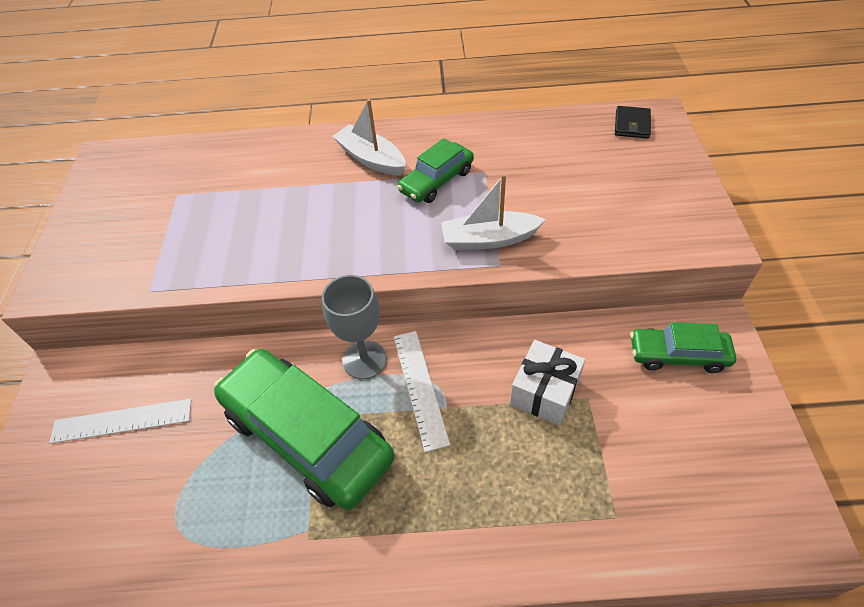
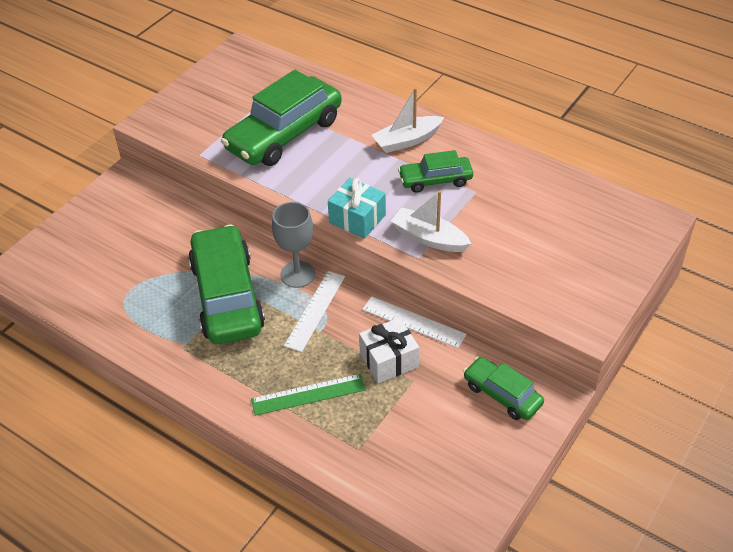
camera: 35 degrees right, 5 degrees down
white ruler [49,399,192,444] -> white ruler moved to [362,296,466,348]
white boat [332,99,406,176] -> white boat turned 105 degrees counterclockwise [372,88,444,153]
black wallet [615,106,651,139] -> none
none -> green car [221,70,342,166]
none -> green ruler [251,374,366,416]
none -> turquoise gift [328,178,386,239]

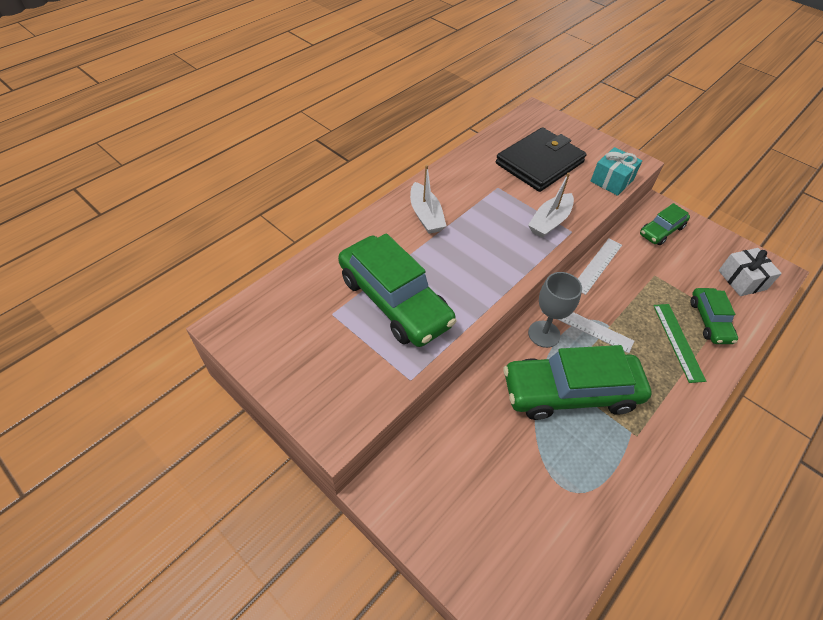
camera: 85 degrees left, 5 degrees up
turquoise gift [328,178,386,239] -> turquoise gift moved to [591,147,642,196]
white gift [359,318,419,383] -> white gift moved to [719,248,782,296]
green car [398,150,473,193] -> green car moved to [690,288,738,344]
none -> black wallet [496,127,587,192]

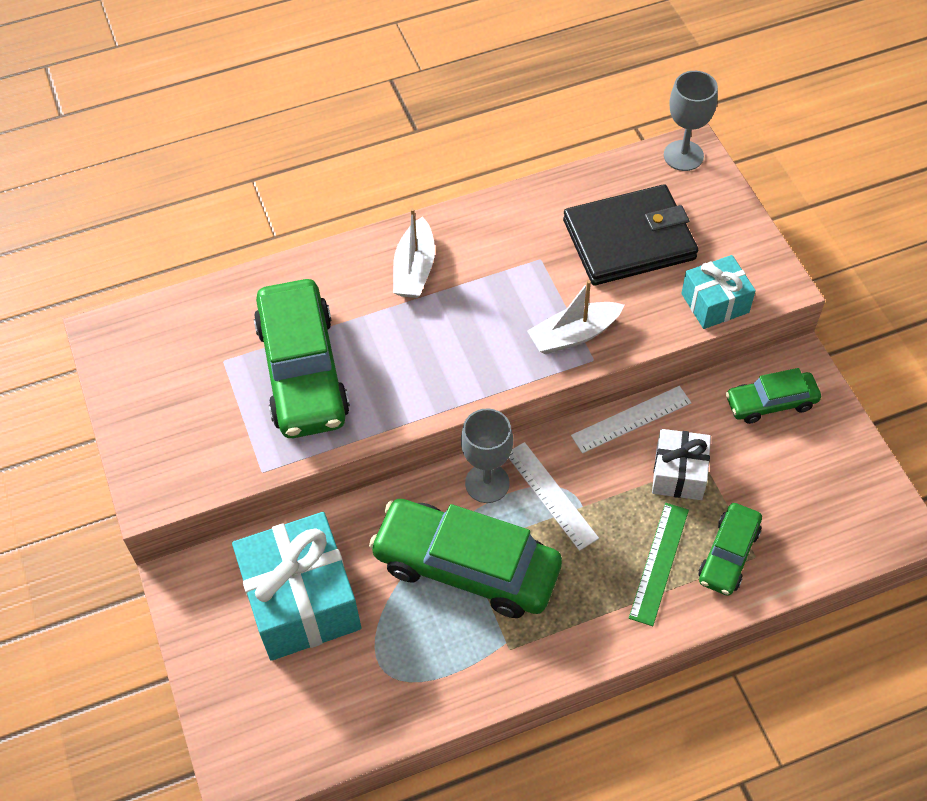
camera: 30 degrees right, 5 degrees up
white gift [719,248,782,296] -> white gift moved to [652,429,711,500]
none -> turquoise gift [232,512,361,661]
none -> grey goblet [664,71,718,171]

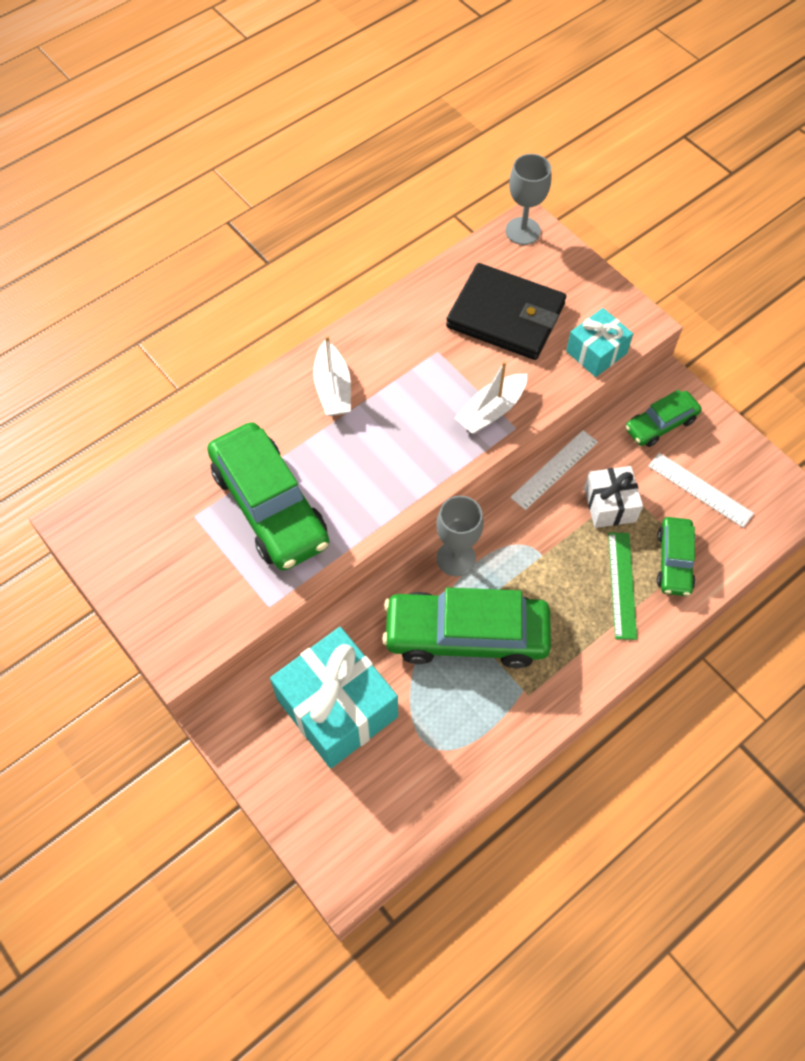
camera: 20 degrees left, 5 degrees up
white ruler [509,442,599,551] -> white ruler moved to [648,453,754,528]
black wallet [563,184,698,285] -> black wallet turned 60 degrees clockwise [446,263,566,360]

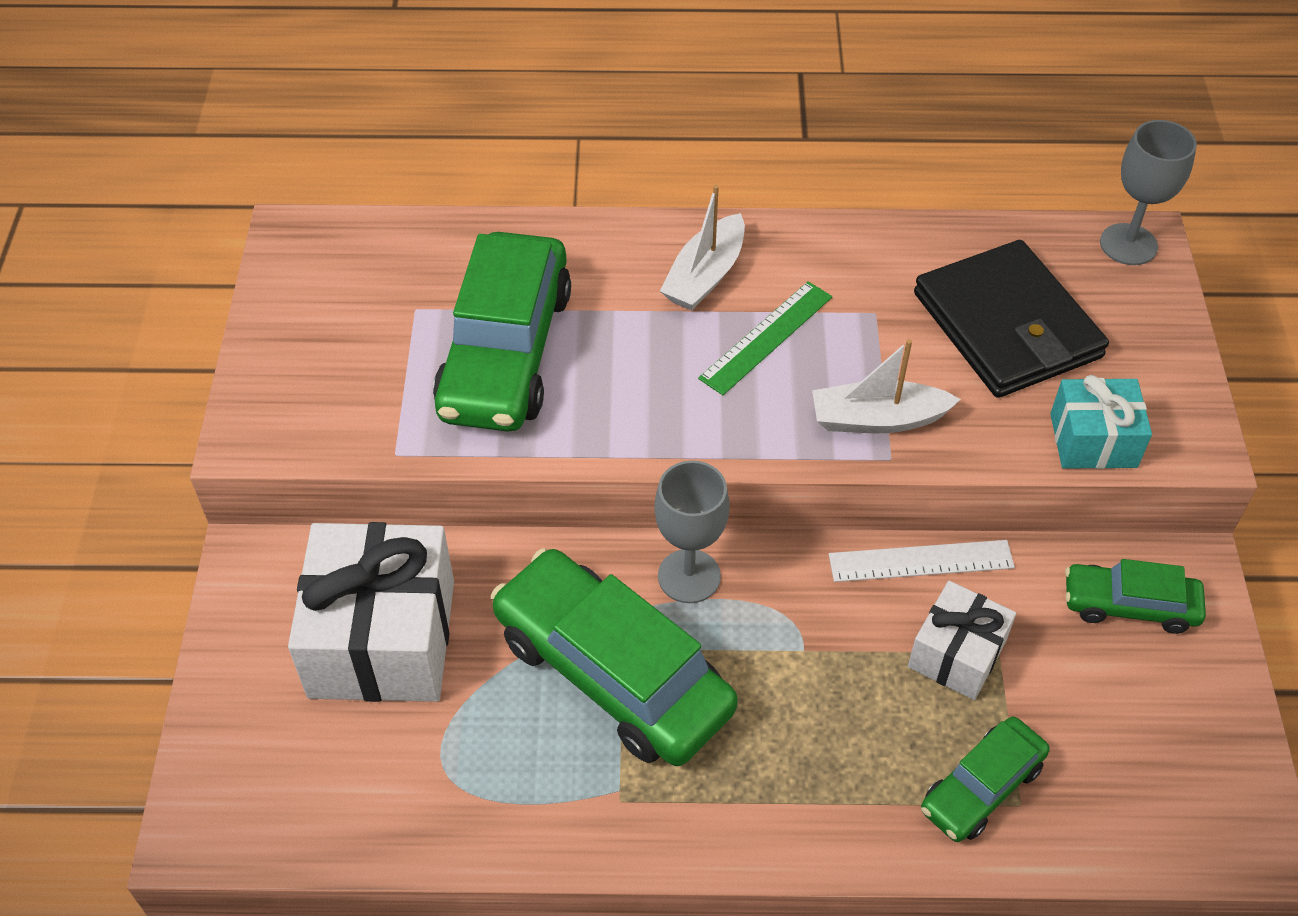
camera: 40 degrees right, 10 degrees down
turquoise gift [270,627,398,768] -> white gift [288,522,454,702]
green ruler [608,532,637,640] -> green ruler moved to [698,281,832,395]
white ruler [648,453,754,528] -> none

